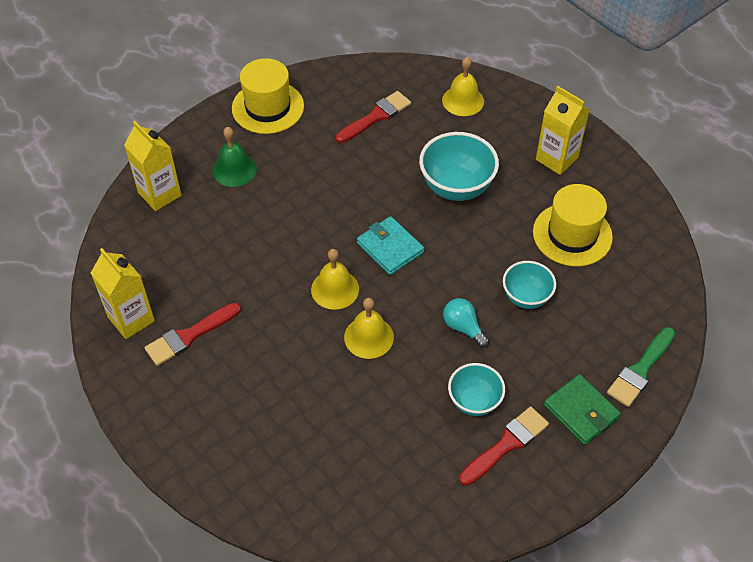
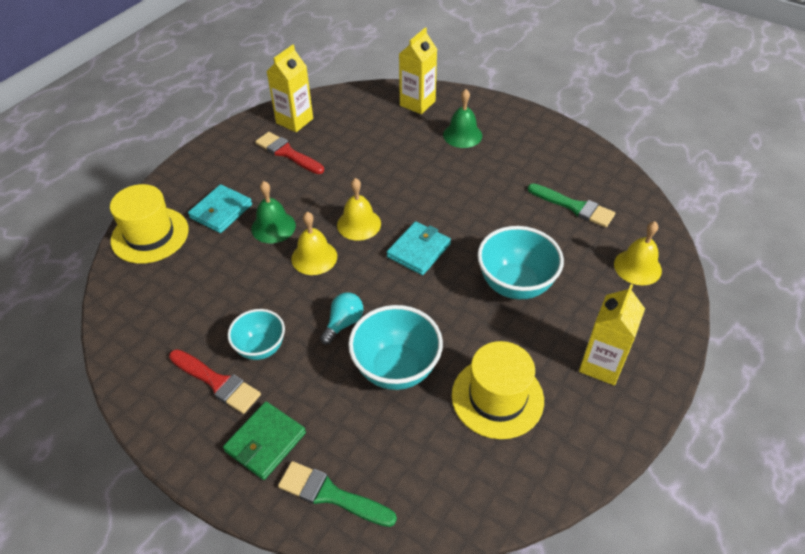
camera: 75 degrees right, 5 degrees down
yellow hat [232,58,304,134] -> yellow hat moved to [110,184,189,264]
red brush [336,91,411,143] -> green brush [528,183,615,228]
turquoise bowl [503,261,556,309] -> turquoise bowl [348,305,443,390], size x1.59
none -> turquoise wallet [188,184,252,233]
none -> green bell [251,181,296,243]

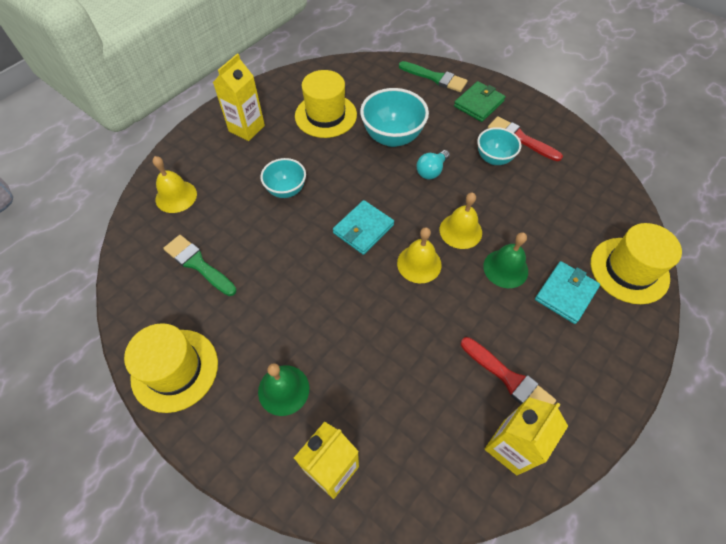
camera: 175 degrees left, 10 degrees up
turquoise bowl [477,226,564,299] -> turquoise bowl [260,158,306,198], size x0.63
none -> yellow hat [124,323,218,413]

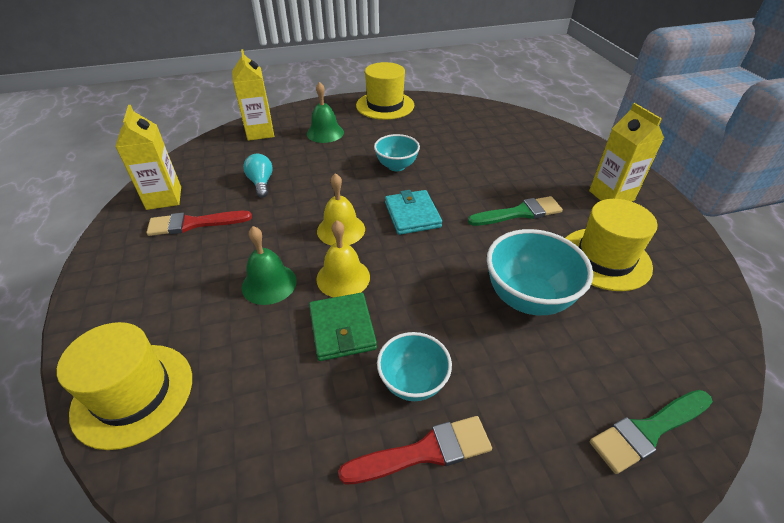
camera: 125 degrees right, 15 degrees down
yellow bell [153,156,197,213] -> none
green brush [163,235,237,296] -> green brush moved to [468,196,563,226]
turquoise bowl [260,158,306,198] -> turquoise bowl moved to [374,134,420,171]
turquoise light bulb [417,150,450,179] -> turquoise light bulb moved to [243,154,273,198]
green wallet [454,81,506,122] -> green wallet moved to [309,293,377,361]
turquoise wallet [535,261,600,324] -> none

